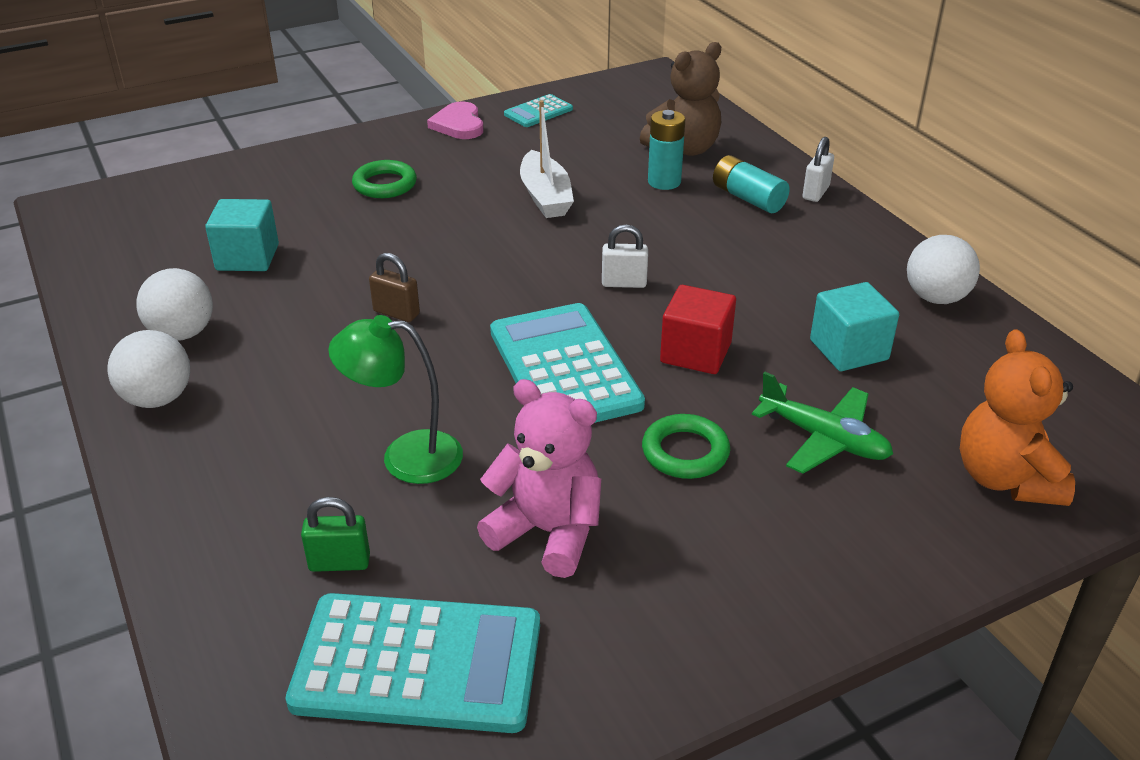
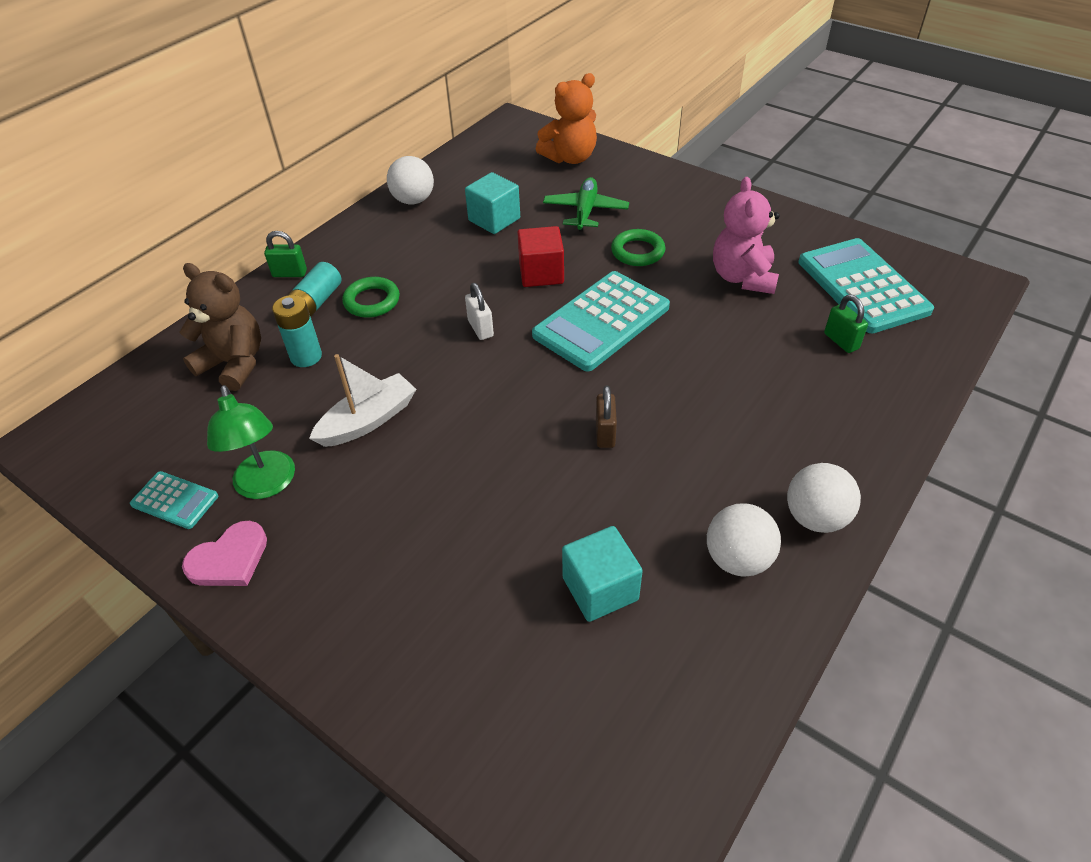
camera: 115 degrees left, 10 degrees up
green lamp [328,315,463,484] -> green lamp moved to [207,385,295,499]
green ring [352,160,417,198] -> green ring moved to [342,277,400,318]
white padlock [802,137,834,202] -> green padlock [264,231,307,277]

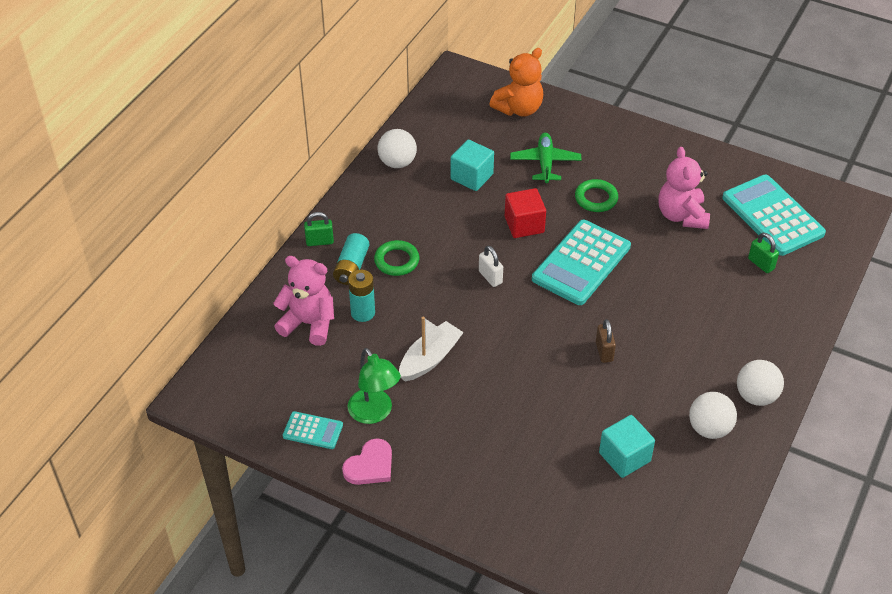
camera: 10 degrees left, 0 degrees up
brown teddy bear [180,263,261,391] -> pink teddy bear [273,256,334,346]

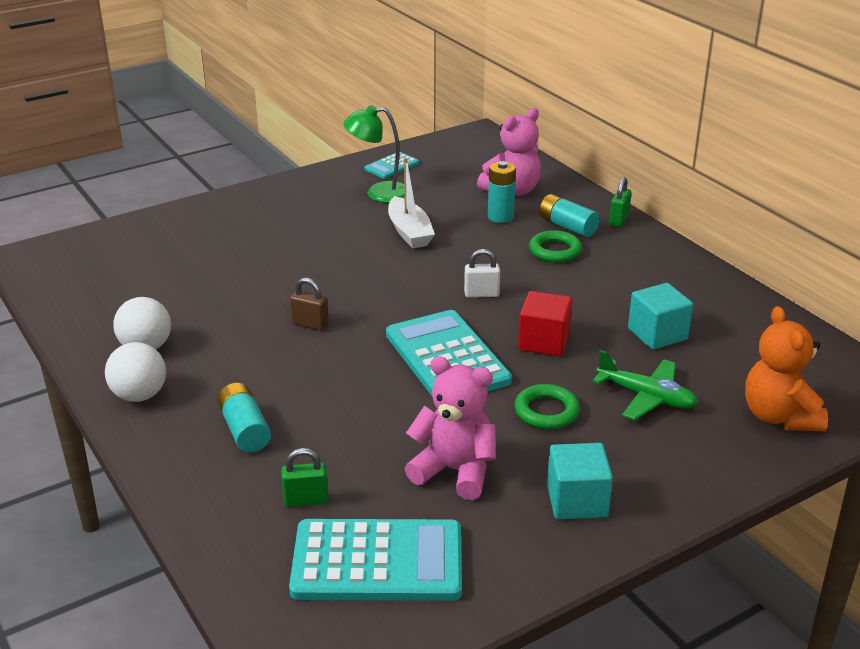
camera: 120 degrees right, 15 degrees down
pink heart [342,438,392,485] -> none
white ball [377,129,417,168] -> none
turquoise cube [599,415,655,478] -> turquoise cube moved to [547,443,613,519]
none -> turquoise battery [217,383,271,453]

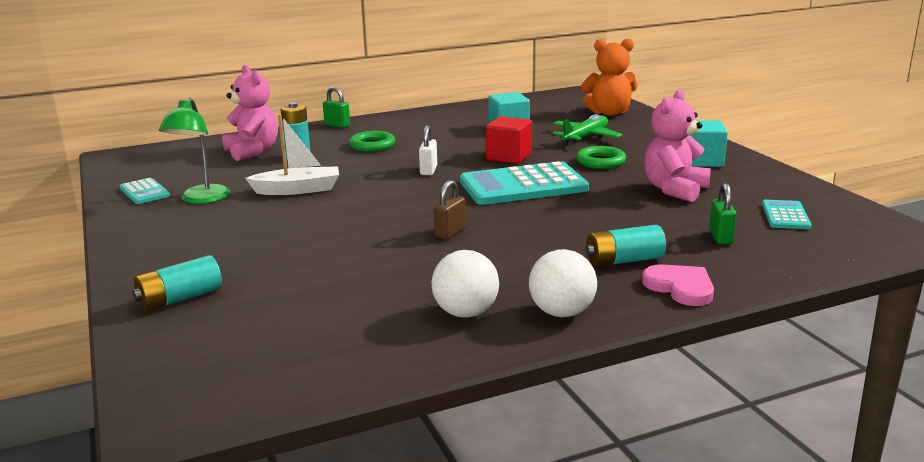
camera: 80 degrees left, 10 degrees down
turquoise calculator [289,519,462,601] -> turquoise calculator [762,200,812,229], size x0.49
turquoise battery [539,194,600,237] -> turquoise battery moved to [132,255,222,311]
none -> pink heart [642,264,714,306]

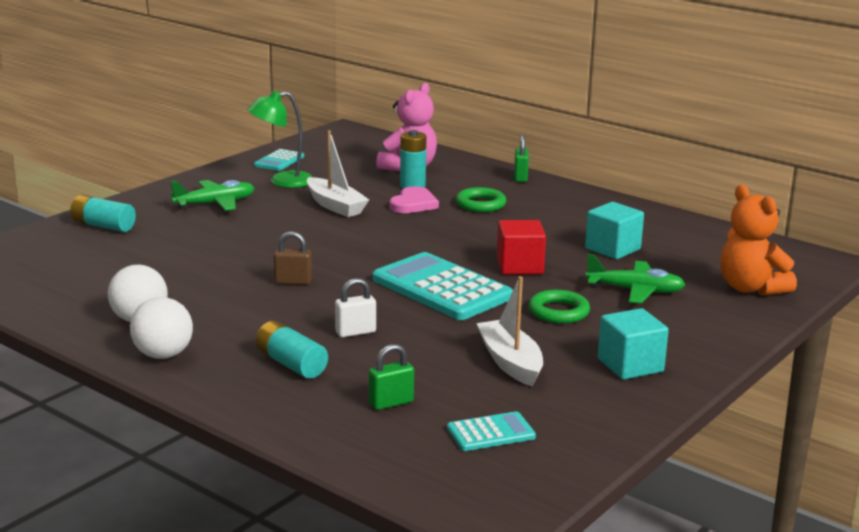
camera: 60 degrees right, 0 degrees up
white padlock [419,125,437,175] -> white padlock moved to [335,278,376,337]
pink heart [642,264,714,306] -> pink heart moved to [389,186,439,213]
pink teddy bear [644,89,711,202] -> white boat [476,276,543,387]
none -> green plane [170,180,255,211]

